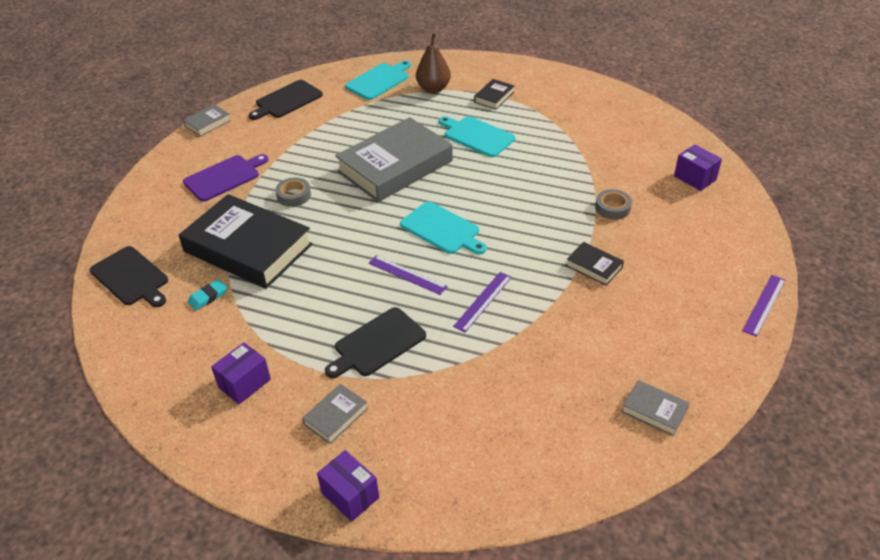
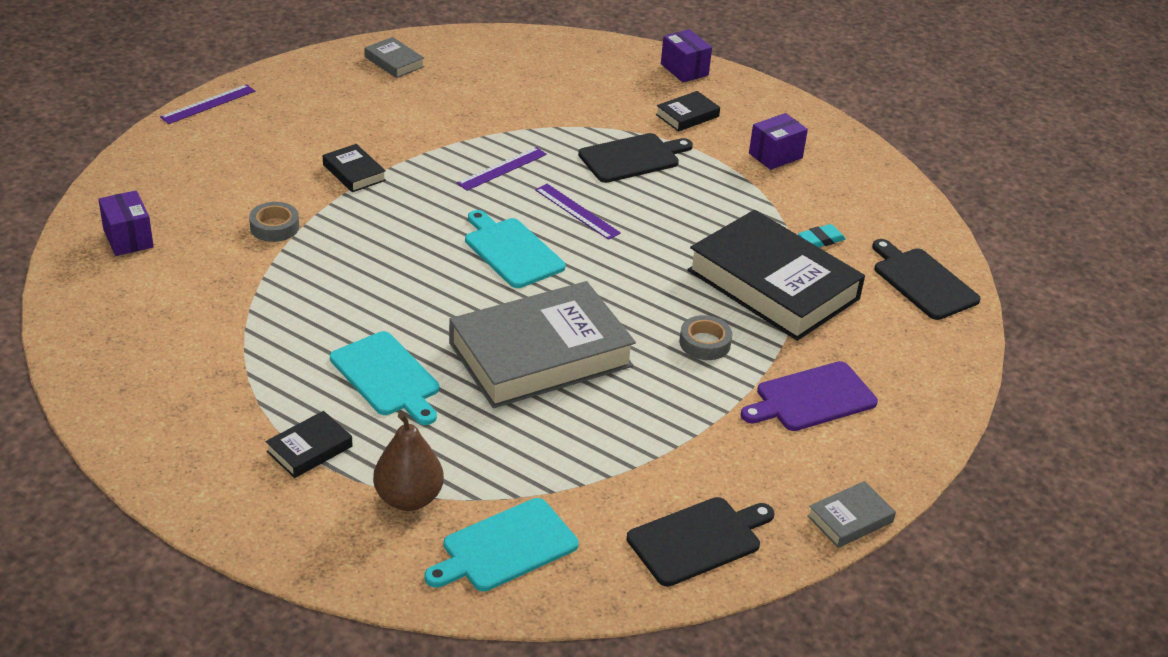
camera: 170 degrees left, 5 degrees down
grey book [302,384,368,444] -> black book [656,91,720,132]

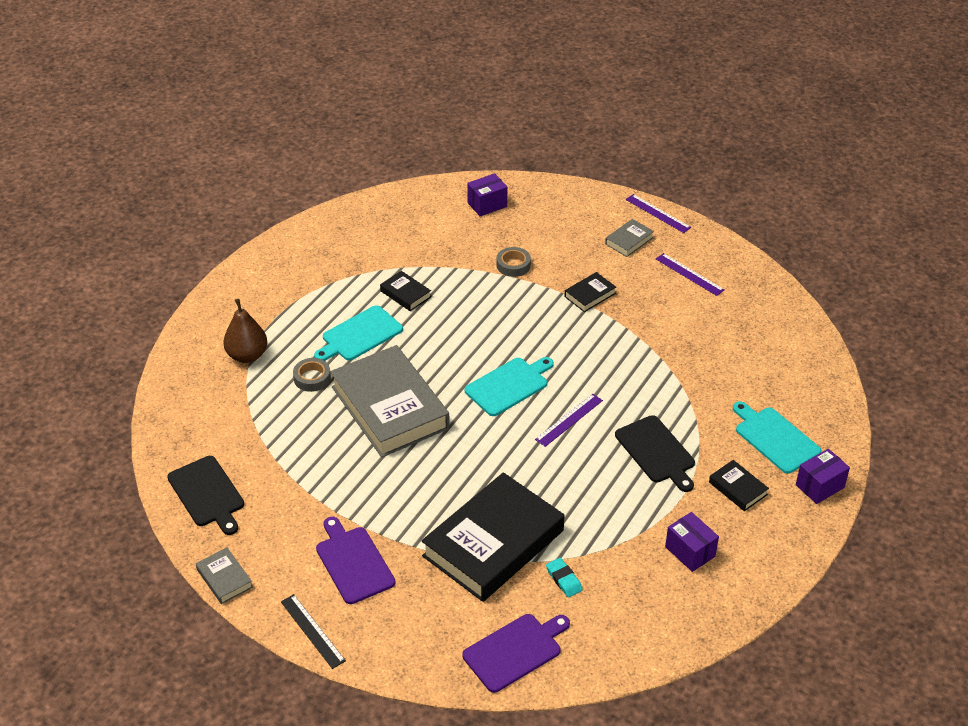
camera: 90 degrees right, 5 degrees up
black book [266,411,353,478] -> black book moved to [380,271,431,311]
grey book [364,37,424,78] -> grey book moved to [605,219,654,257]
turquoise cutting board [424,498,579,592] -> turquoise cutting board moved to [733,401,821,474]
purple ruler [457,147,547,191] -> purple ruler moved to [656,253,725,296]
grey tape [679,315,732,360] -> grey tape moved to [293,358,331,392]
black cutting board [872,239,981,320] -> purple cutting board [462,614,570,693]
none -> black ruler [281,594,346,669]

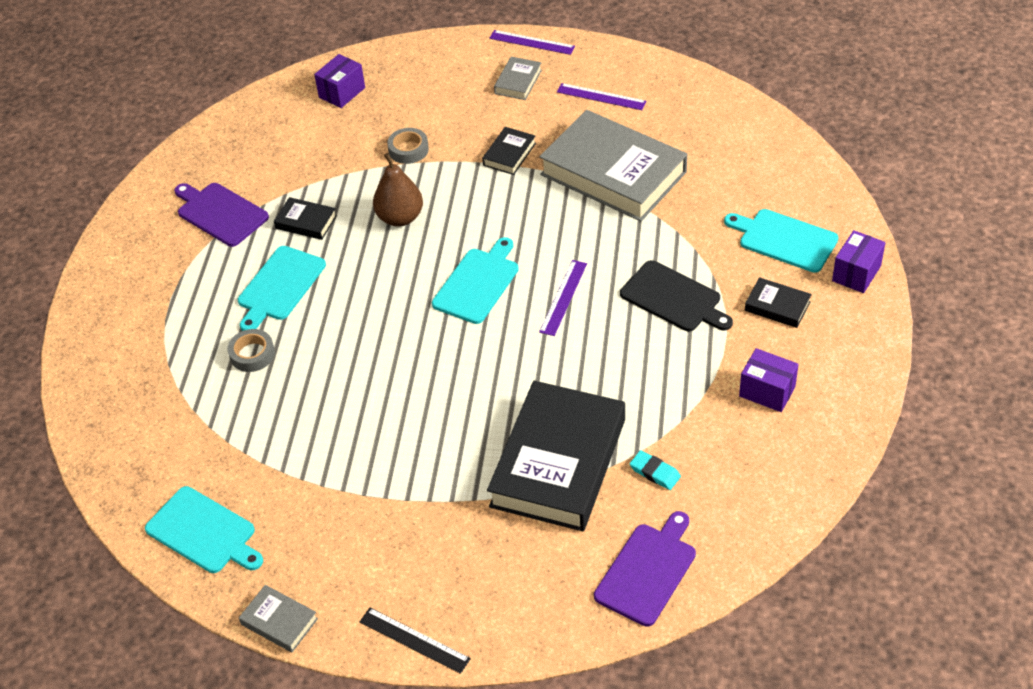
camera: 20 degrees left, 5 degrees up
black cutting board [167,456,244,535] -> turquoise cutting board [145,486,263,573]
brown pear [223,299,267,363] -> brown pear moved to [373,153,423,227]
purple cutting board [316,517,395,604] -> purple cutting board moved to [174,183,269,247]
grey book [330,345,450,457] -> grey book moved to [539,110,687,221]

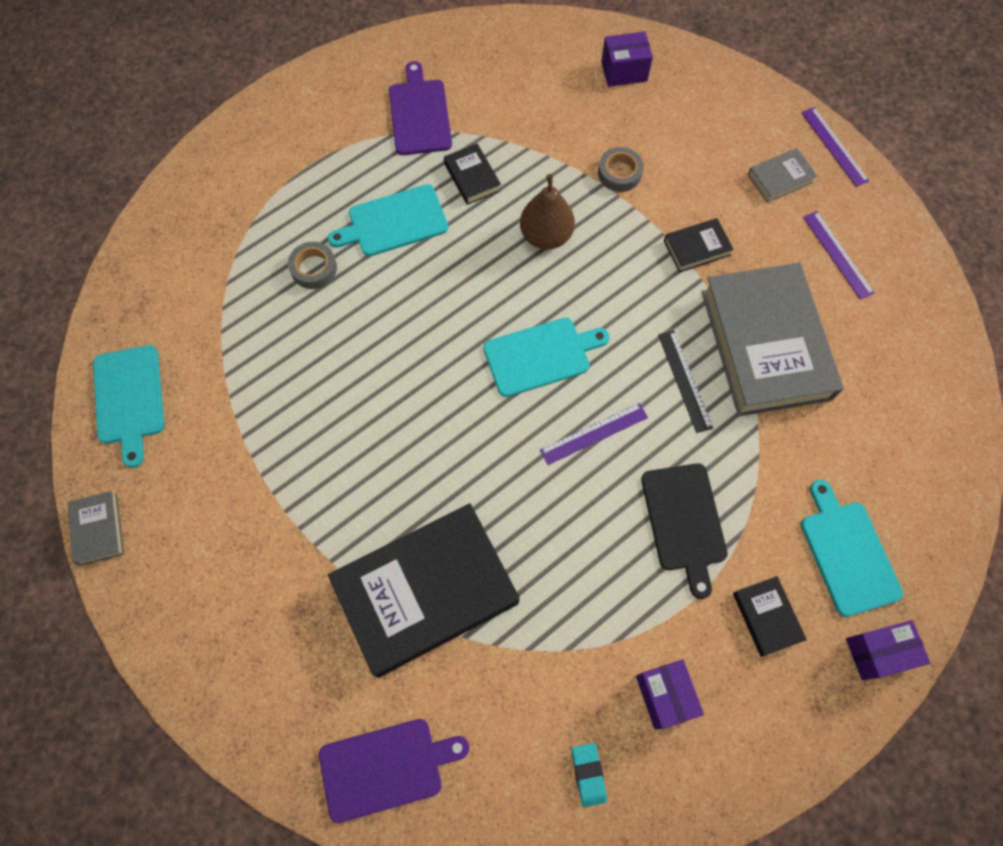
camera: 40 degrees right, 20 degrees up
black ruler [360,608,471,674] -> black ruler moved to [658,330,713,433]
turquoise eraser [630,450,681,490] -> turquoise eraser moved to [572,743,607,807]

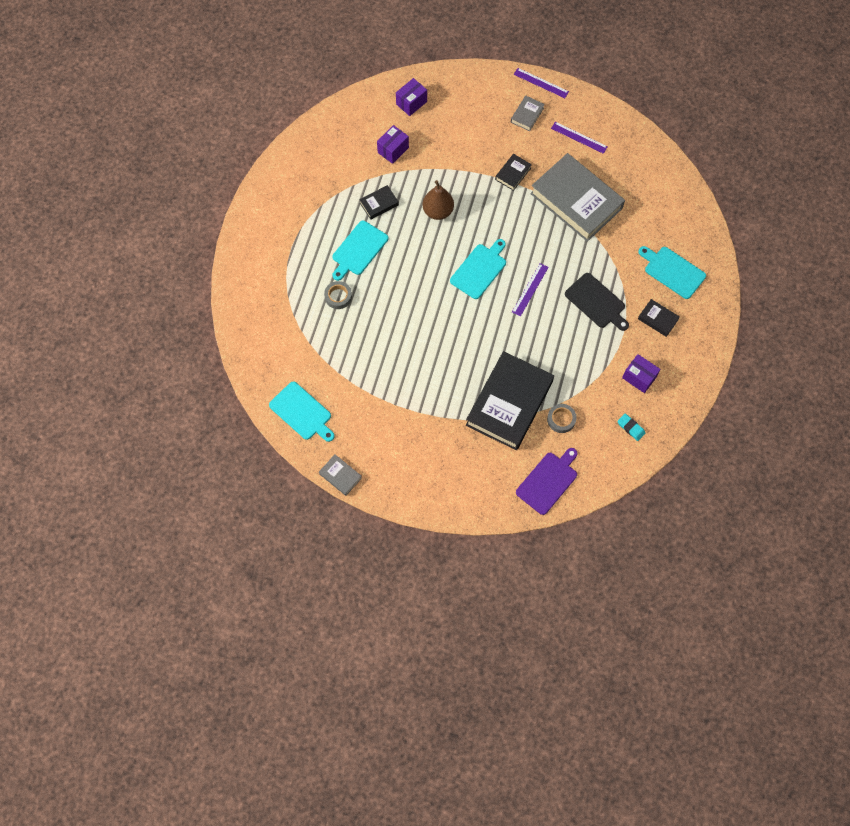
camera: 35 degrees left, 0 degrees up
purple cutting board [389,61,452,155] -> none
black book [444,143,501,205] -> black book turned 60 degrees counterclockwise [359,185,399,220]
grey tape [598,147,644,192] -> grey tape moved to [547,404,576,433]
black ruler [658,330,713,433] -> none
purple box [846,620,930,680] -> purple box moved to [377,125,409,164]

